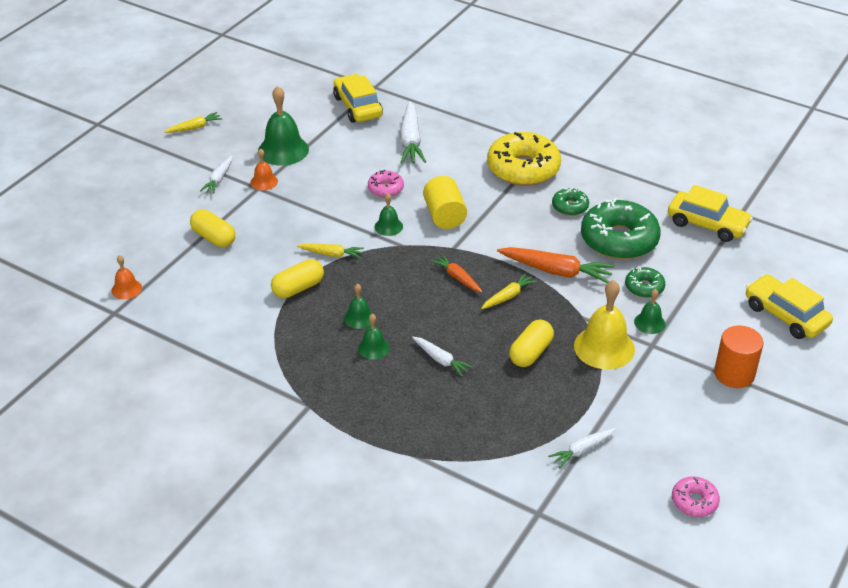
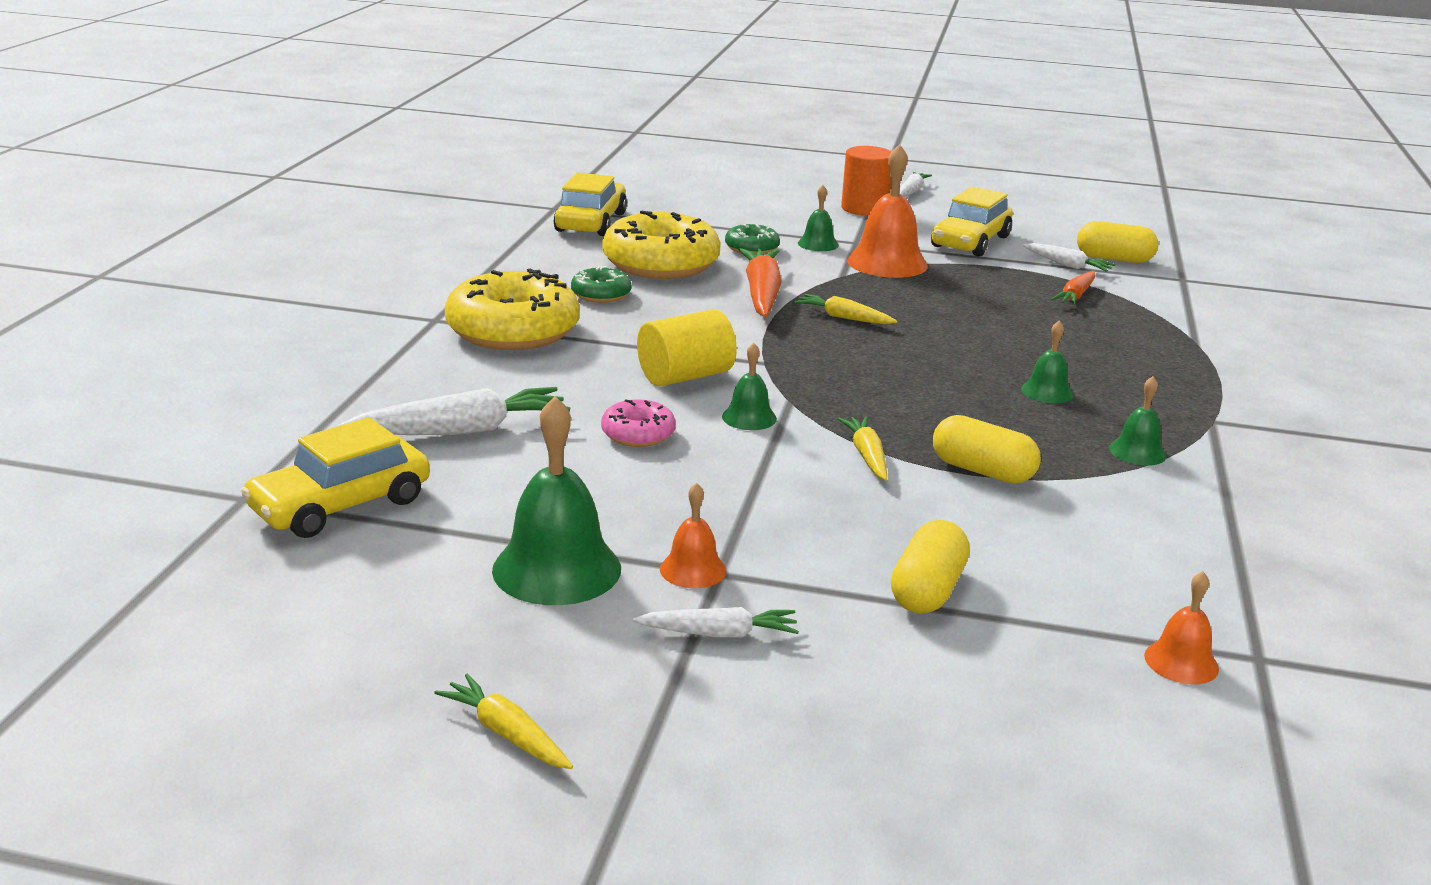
camera: 110 degrees left, 15 degrees down
green bell [344,284,373,329] -> green bell moved to [1109,376,1166,466]
white carrot [412,337,473,377] -> white carrot moved to [899,172,932,196]
orange carrot [430,254,483,293] -> orange carrot moved to [1051,271,1096,305]
yellow capsule [509,320,554,367] -> yellow capsule moved to [1077,221,1158,263]
yellow bell [574,280,635,369] -> orange bell [847,144,928,278]
green donut [581,198,661,260] -> yellow donut [602,211,721,279]
pink donut [672,476,720,517] -> none
yellow car [746,274,833,339] -> yellow car moved to [931,186,1013,257]

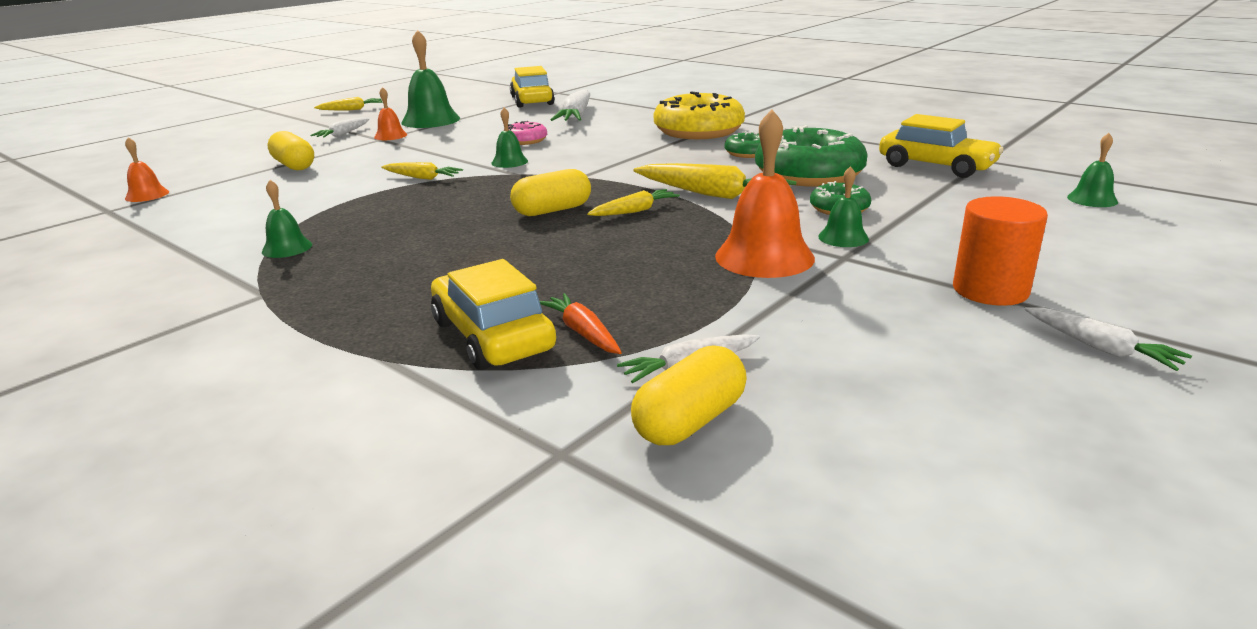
camera: 120 degrees right, 0 degrees up
yellow donut [602,211,721,279] -> green donut [755,125,868,187]
yellow cylinder [637,309,737,387] -> none
orange carrot [738,248,782,317] -> yellow carrot [633,163,796,199]
yellow car [931,186,1013,257] -> yellow car moved to [431,259,556,370]
yellow capsule [933,415,1041,484] -> yellow capsule moved to [510,169,591,216]
green bell [1021,320,1074,403] -> green bell moved to [1067,133,1118,207]

